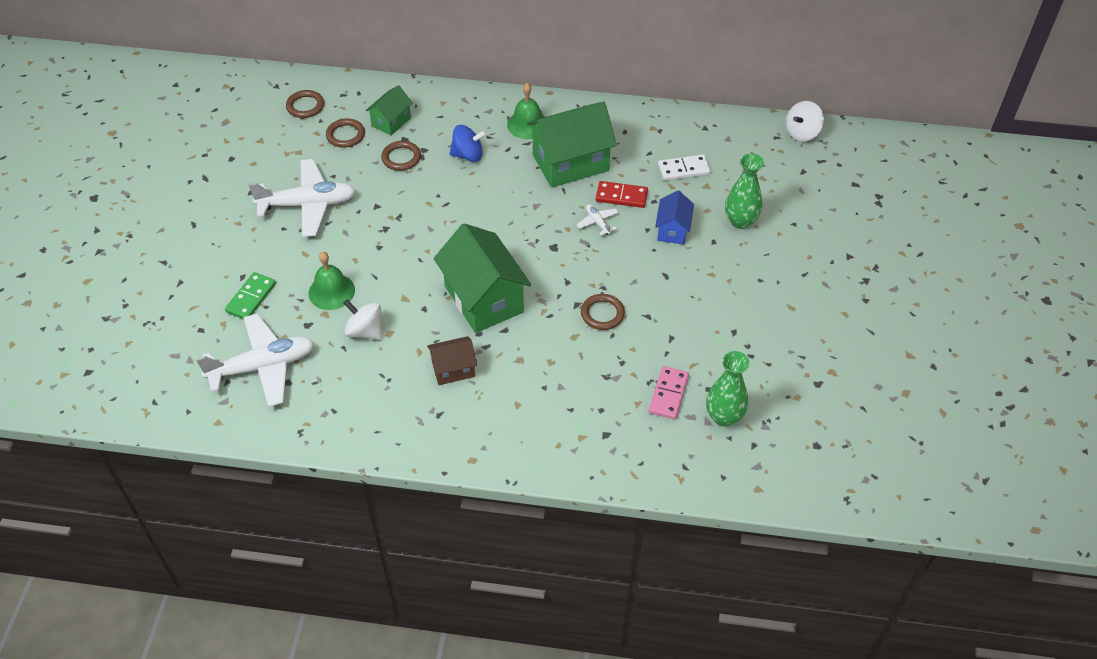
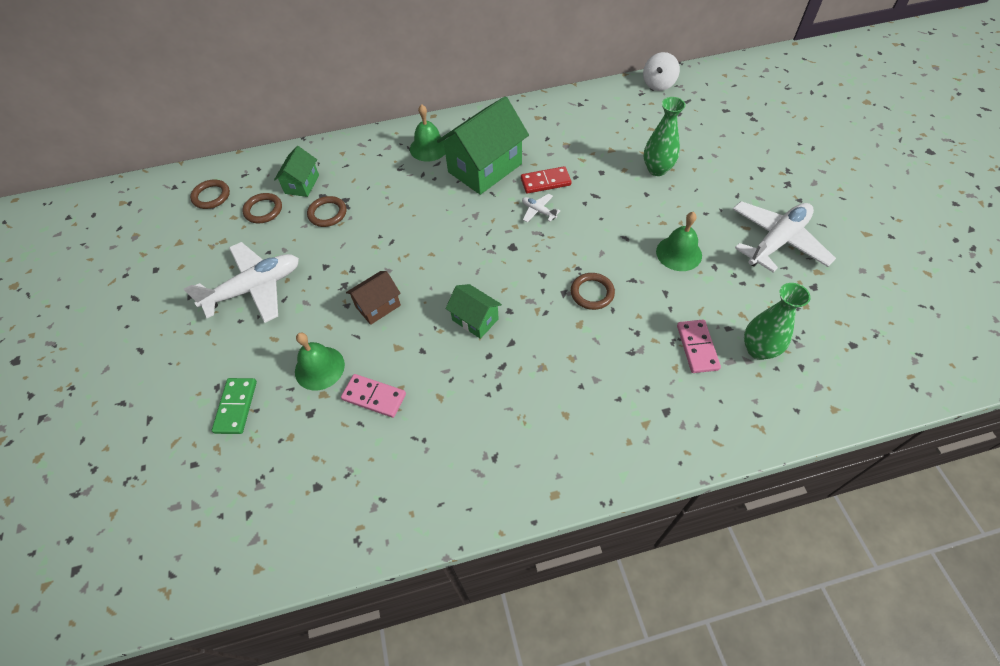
camera: 20 degrees left, 5 degrees up
white plane [196,313,314,407] -> white plane moved to [733,201,836,272]
white spinning top [343,299,382,340] -> pink domino [341,374,406,418]
brown house [427,336,477,385] -> brown house moved to [346,271,401,325]
green house [434,223,531,333] -> green house [446,284,502,339], size x0.52
blue spinning top [449,125,487,162] -> none
blue house [655,191,694,244] -> none
white domino [658,155,711,181] -> none
none -> green bell [656,212,702,271]

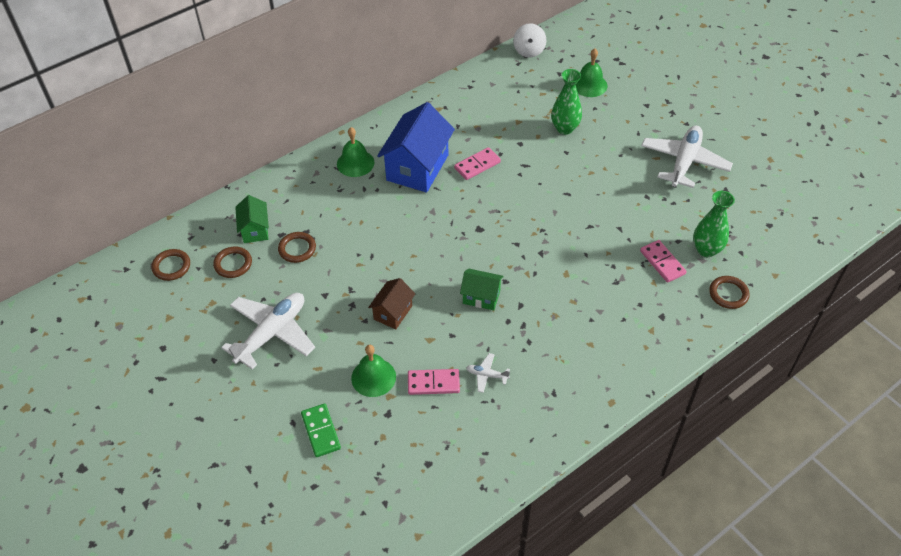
camera: 25 degrees left, 5 degrees down
green house [437,96,529,195] -> blue house [377,102,455,193]
red domino [521,166,571,194] -> pink domino [454,147,501,180]
white plane [522,194,560,222] -> white plane moved to [466,353,510,393]
brown ring [571,273,615,310] -> brown ring moved to [709,276,750,309]
green bell [656,212,702,271] -> green bell moved to [576,49,607,97]

